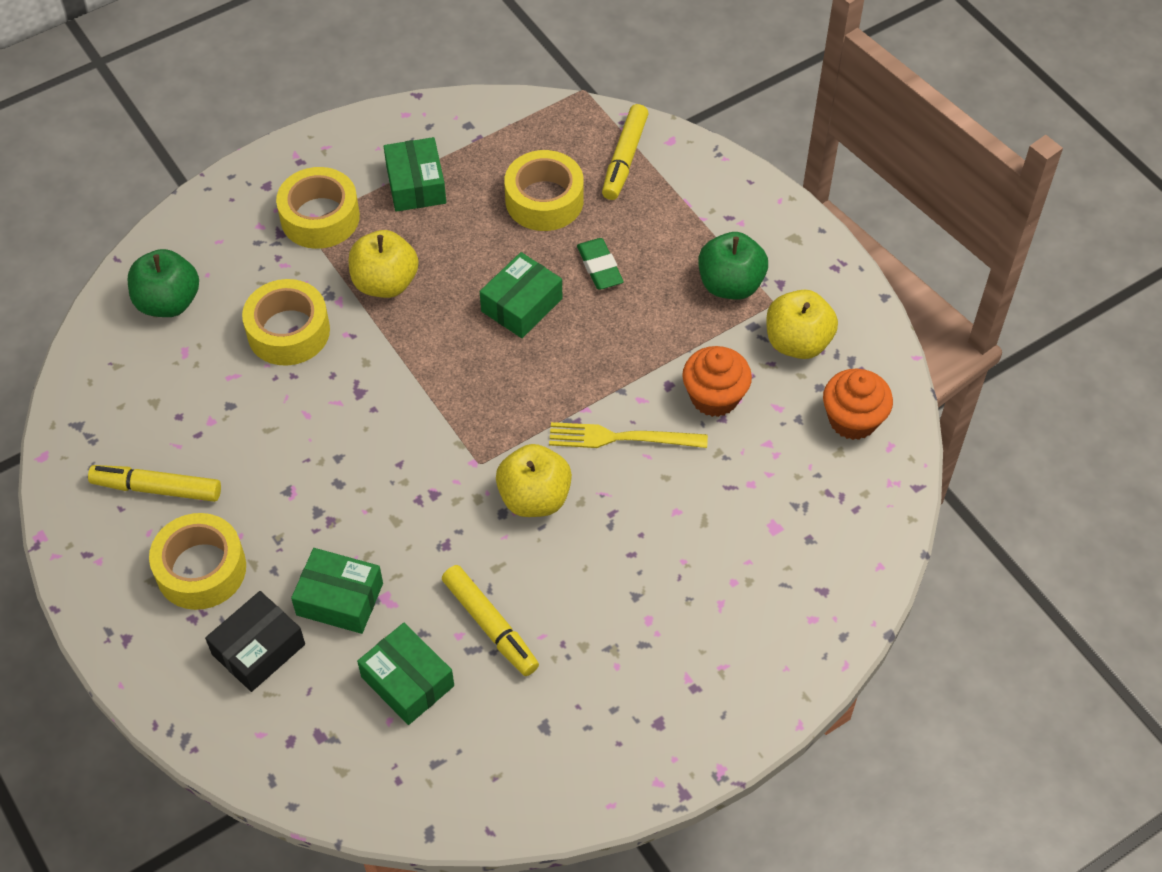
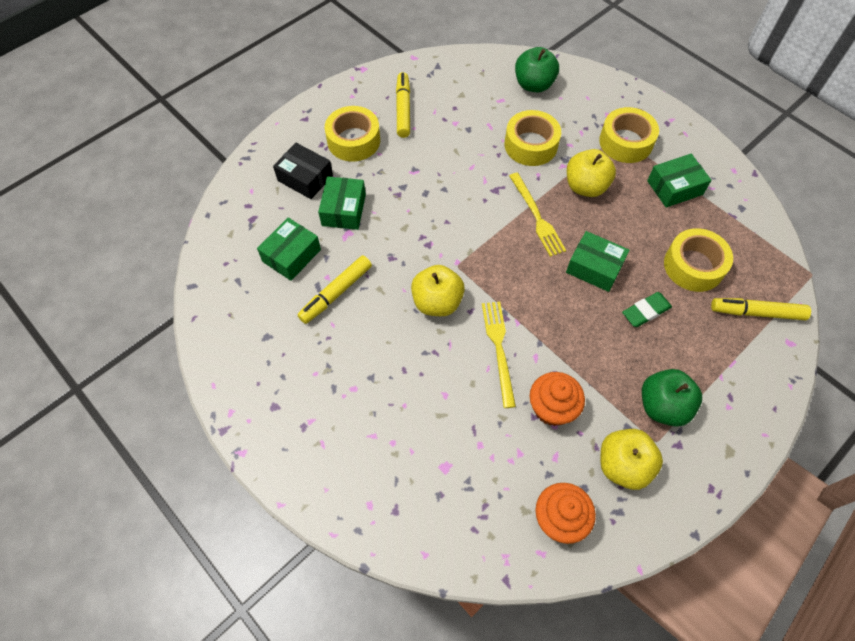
camera: 80 degrees right, 5 degrees up
none -> yellow fork [509,172,566,257]

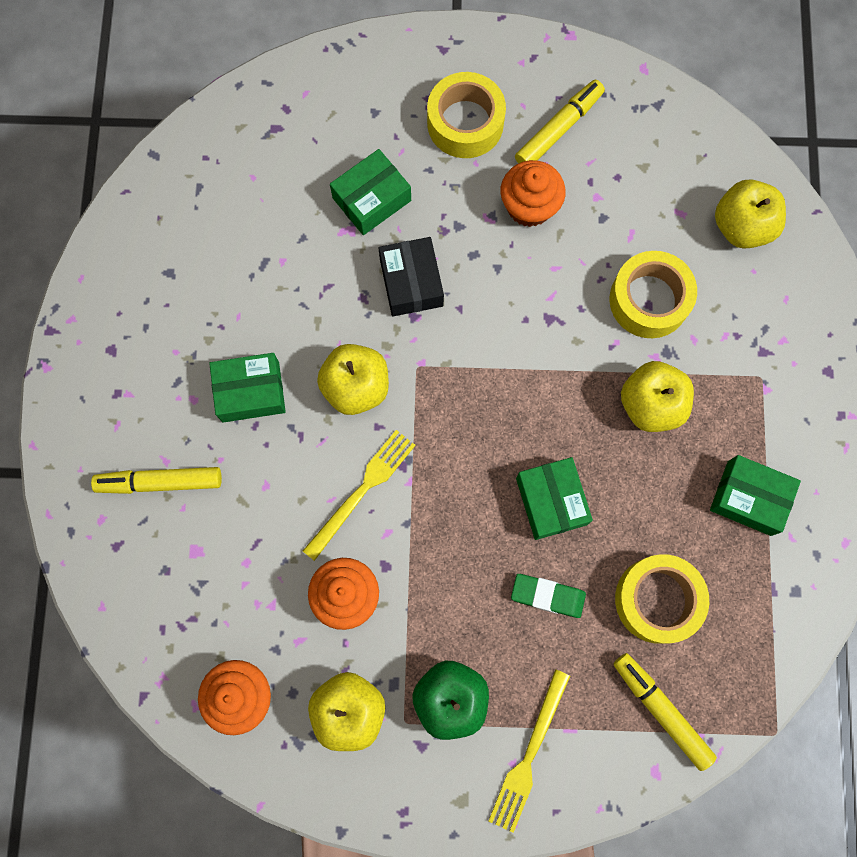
camera: 45 degrees right, 15 degrees up
green box [257,218,321,281] -> green box moved to [209,353,286,423]
black box [273,143,333,199] -> black box moved to [378,237,444,317]
yellow marker [297,255,372,324] -> yellow marker moved to [91,467,222,494]
yellow fork [509,172,566,257] -> yellow fork moved to [488,669,570,833]
green apple [515,47,559,92] -> yellow apple [715,179,786,249]
yellow tape [599,107,659,163] -> none
none -> orange cupcake [500,160,566,227]

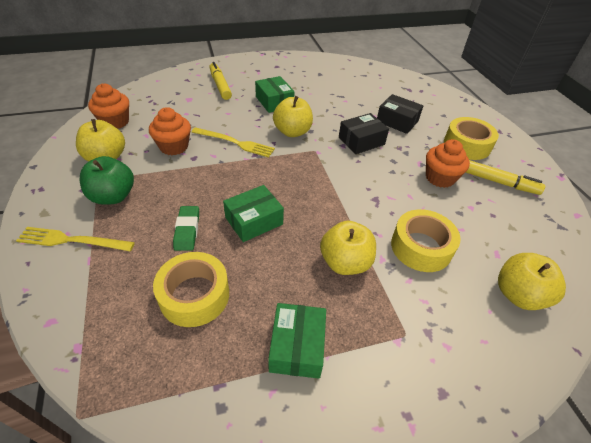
camera: 70 degrees right, 30 degrees down
green box [330,149,411,235] -> black box [377,94,423,134]
yellow marker [614,653,717,771] -> none

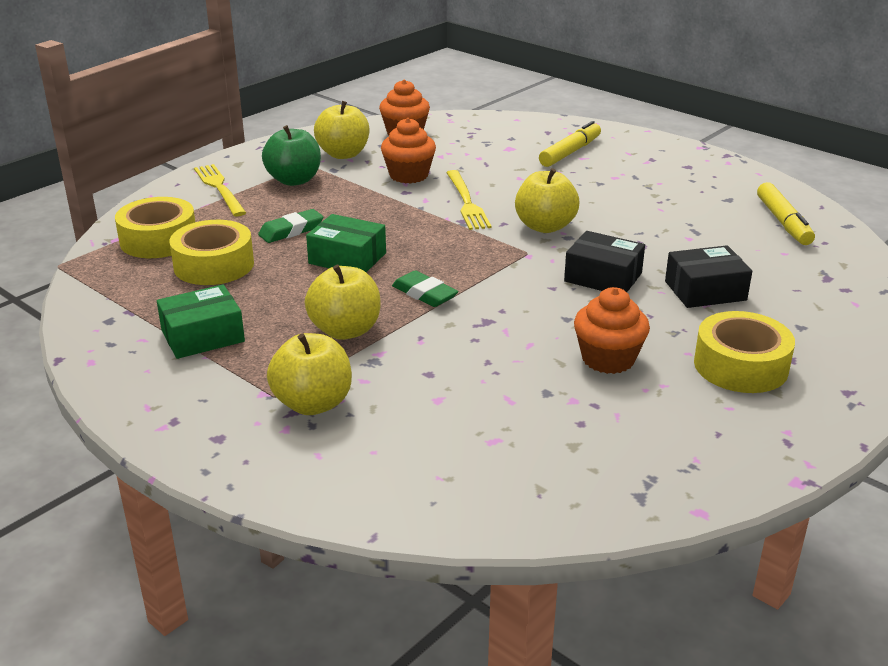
camera: 60 degrees right, 15 degrees down
green box [255,76,295,113] -> none
black box [377,94,423,134] -> black box turned 75 degrees clockwise [665,245,752,308]
yellow tape [391,209,461,272] -> yellow tape moved to [115,197,195,258]
yellow marker [465,160,545,195] -> yellow marker moved to [757,182,815,245]
yellow apple [498,253,566,310] -> yellow apple moved to [267,333,352,415]
none -> green eraser [392,270,458,307]

